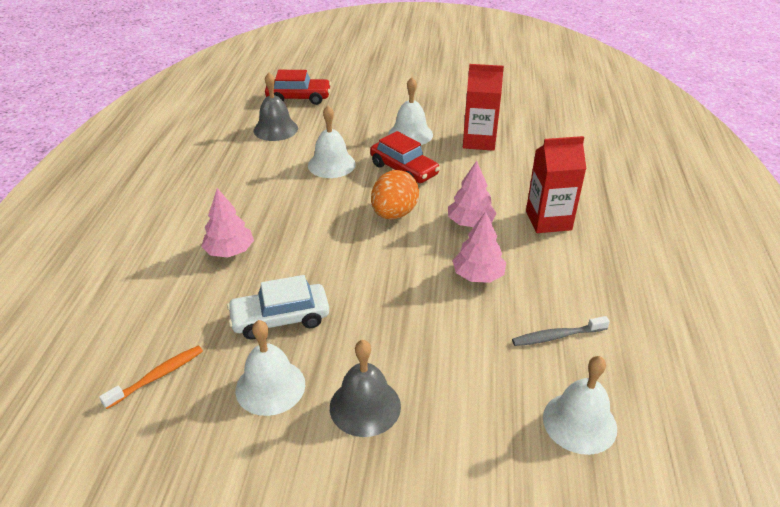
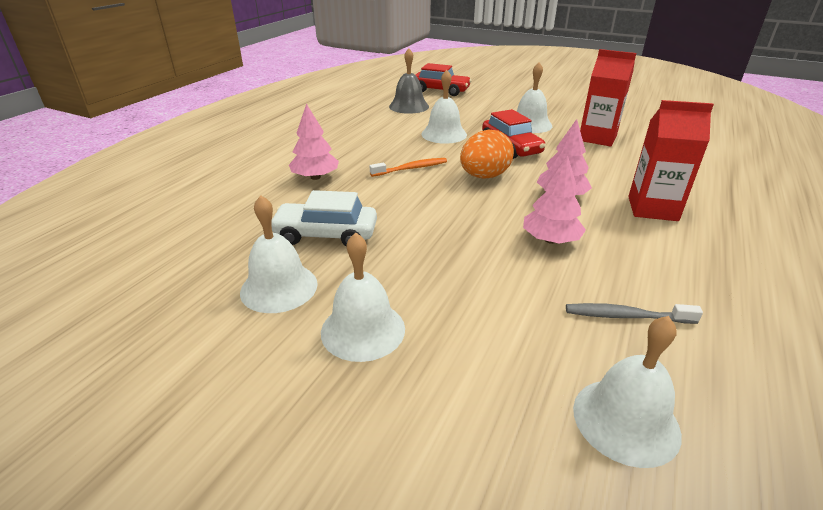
camera: 20 degrees right, 5 degrees down
orange toothbrush [99,346,203,409] -> orange toothbrush moved to [370,158,447,177]
grey bell [330,340,401,437] -> white bell [321,232,405,362]

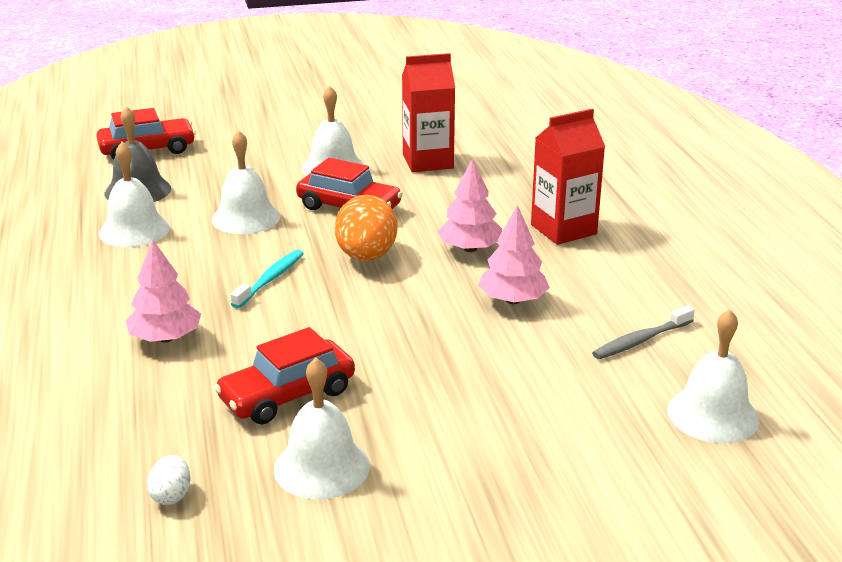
camera: 40 degrees left, 5 degrees down
white car [271,190,377,247] -> red car [214,327,355,424]
white bell [321,232,405,362] -> white bell moved to [99,142,170,247]
orange toothbrush [370,158,447,177] -> turquoise toothbrush [230,250,304,308]
none -> white egg [147,455,191,505]

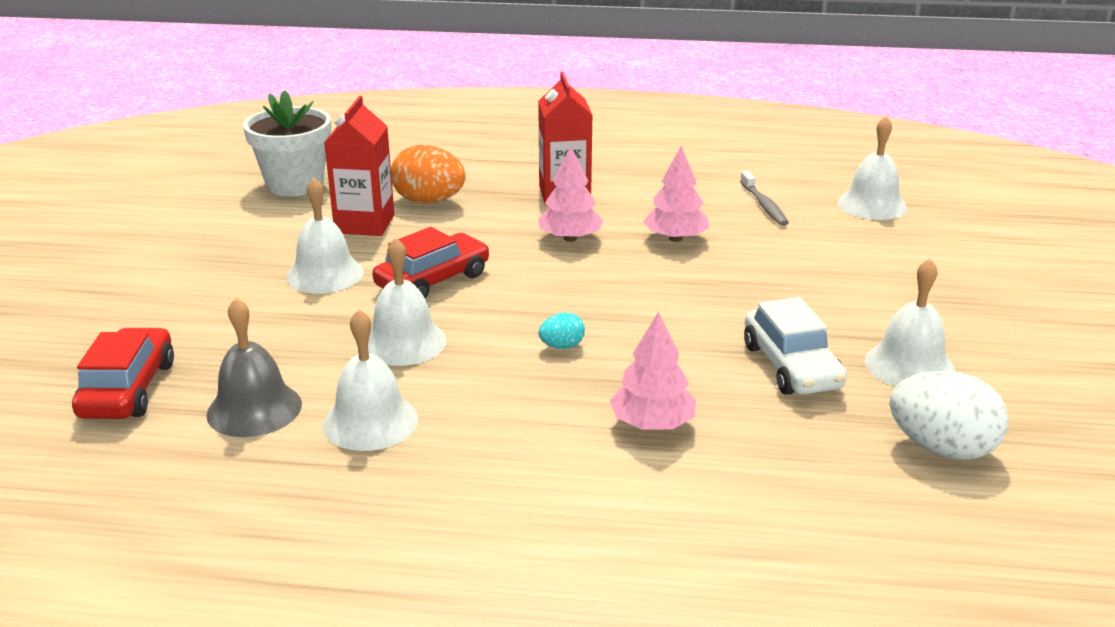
camera: 70 degrees left, 0 degrees up
white egg [147,455,191,505] -> white egg [889,371,1009,460], size x2.05
red car [214,327,355,424] -> white car [744,297,847,395]
turquoise toothbrush [230,250,304,308] -> turquoise egg [538,313,585,349]
orange egg [335,195,398,261] -> orange egg moved to [391,145,466,204]
none -> white flower pot [243,90,331,196]

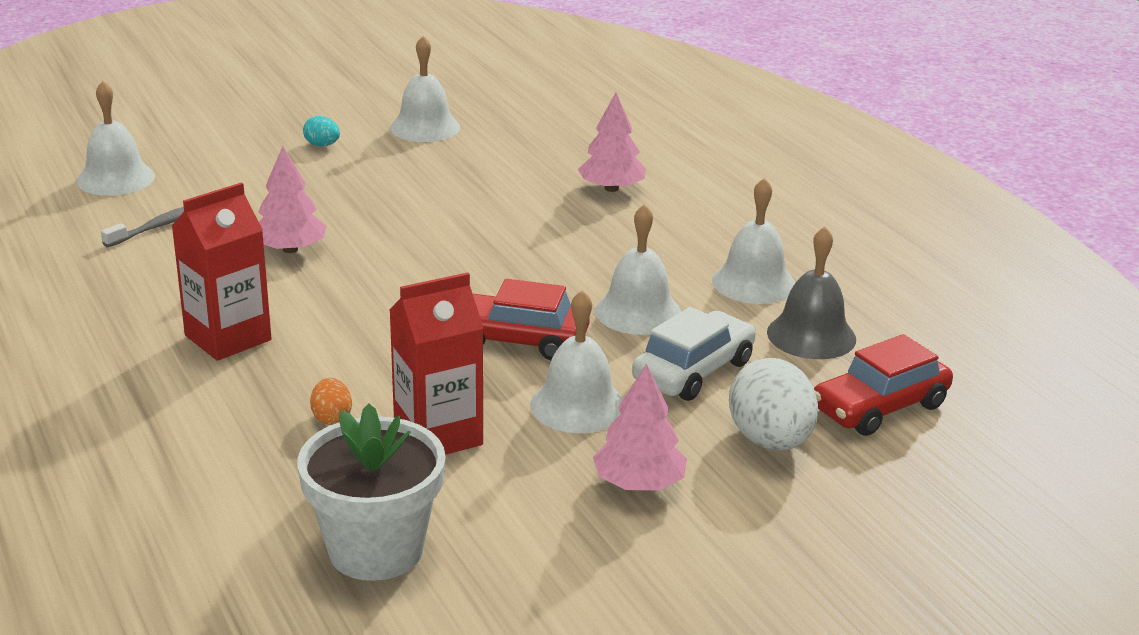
camera: 125 degrees left, 0 degrees up
orange egg [391,145,466,204] -> orange egg [310,378,352,425], size x0.49
pink tree [538,146,604,242] -> pink tree moved to [593,363,687,490]
turquoise egg [538,313,585,349] -> turquoise egg moved to [303,116,340,146]
white car [744,297,847,395] -> white car moved to [632,307,756,401]
white egg [889,371,1009,460] -> white egg moved to [729,358,818,451]

